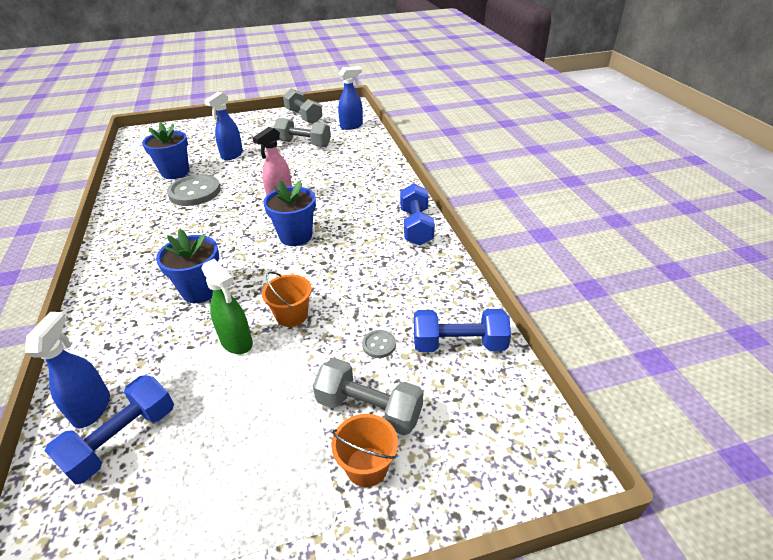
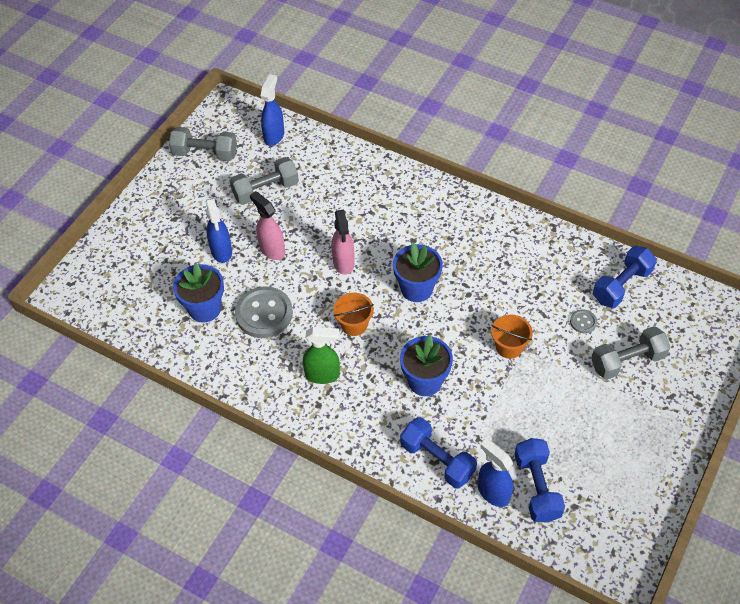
camera: 45 degrees left, 15 degrees up
green spray bottle [201,259,253,354] -> green spray bottle moved to [303,327,340,384]
orange bucket [331,414,398,487] -> orange bucket moved to [333,293,374,336]
blue dumbbell [400,184,435,246] -> blue dumbbell moved to [400,417,477,488]
none -> pink spray bottle [250,191,285,260]

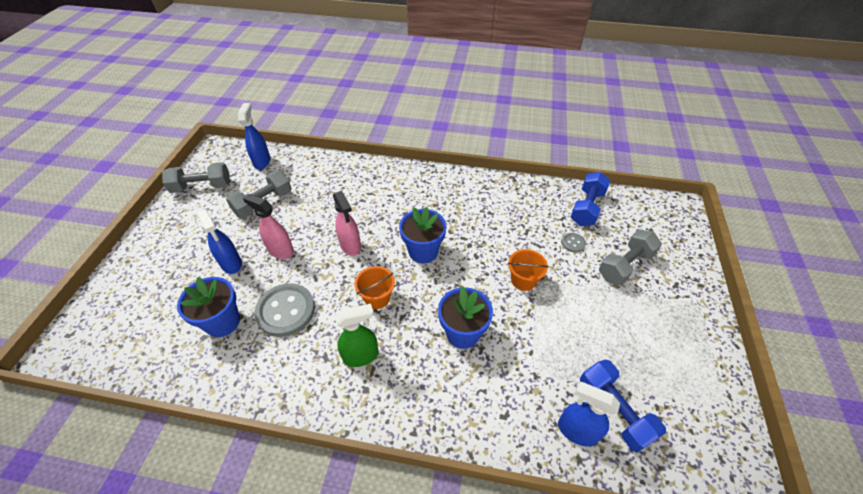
camera: 20 degrees left, 5 degrees down
blue dumbbell [400,417,477,488] -> none

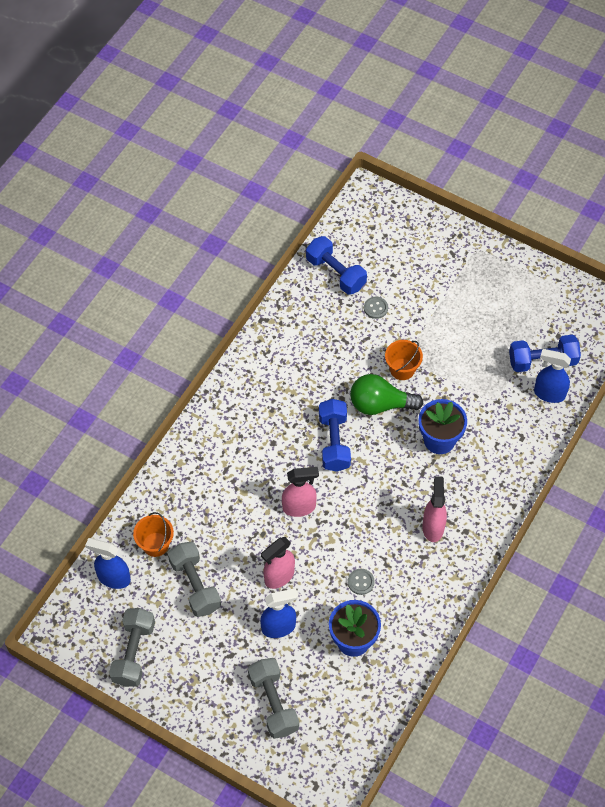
camera: 70 degrees left, 10 degrees up
grey button [254,283,315,337] -> grey button [348,569,375,595], size x0.46
green spray bottle [335,304,378,367] -> pink spray bottle [422,476,447,542]
orange bucket [354,266,395,309] -> orange bucket moved to [133,512,174,557]
blue flower pot [399,207,446,264] -> blue dumbbell [319,399,351,472]
blue spray bottle [558,382,620,447] -> blue spray bottle turned 60 degrees clockwise [534,349,571,403]
grey dumbbell [599,230,662,285] -> grey dumbbell moved to [248,658,299,739]
none -> green light bulb [350,374,423,415]

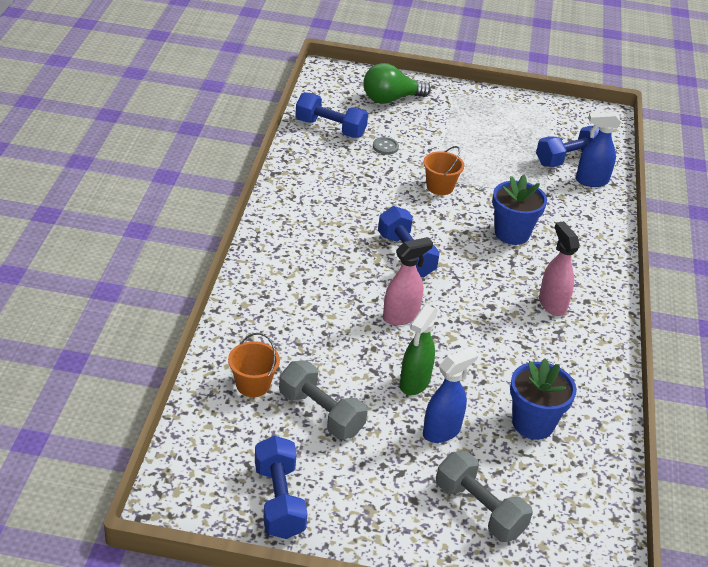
camera: 25 degrees left, 20 degrees down
blue spray bottle [85,538,131,589] -> none
grey dumbbell [109,608,155,687] -> blue dumbbell [255,435,308,539]
pink spray bottle [261,537,295,589] -> green spray bottle [400,304,438,395]
grey button [348,569,375,595] -> none
green light bulb [350,374,423,415] -> green light bulb moved to [363,63,431,104]

